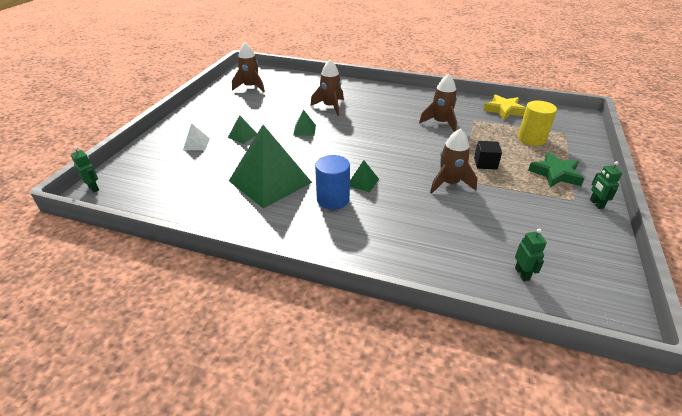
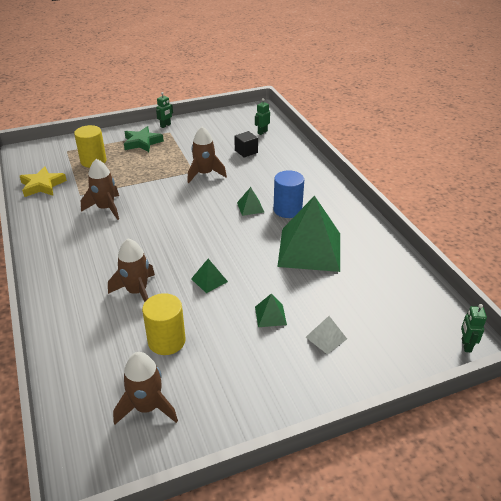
camera: 130 degrees left, 0 degrees up
black cube [474,141,502,170] -> black cube moved to [234,131,258,158]
none -> yellow cylinder [142,293,186,355]

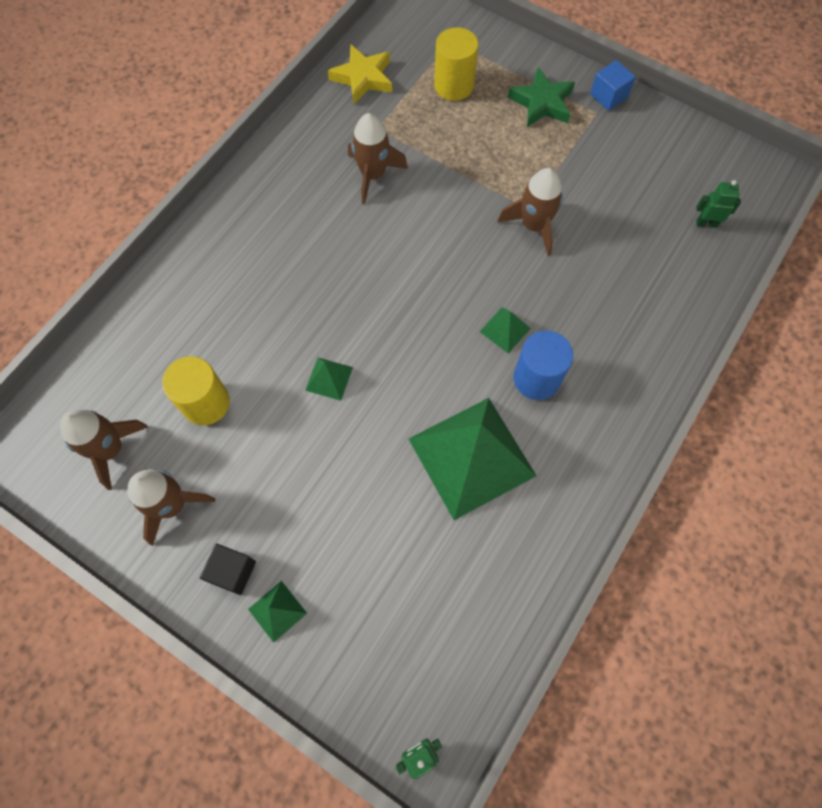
camera: 55 degrees right, 30 degrees up
brown rocket [108,238,155,302] -> brown rocket moved to [127,468,215,546]
green robot [156,92,173,128] -> blue cube [590,60,636,111]
black cube [234,131,258,158] -> black cube moved to [200,544,256,595]
green pyramid [255,293,287,327] -> green pyramid moved to [248,581,307,643]
white pyramid [306,316,347,354] -> none

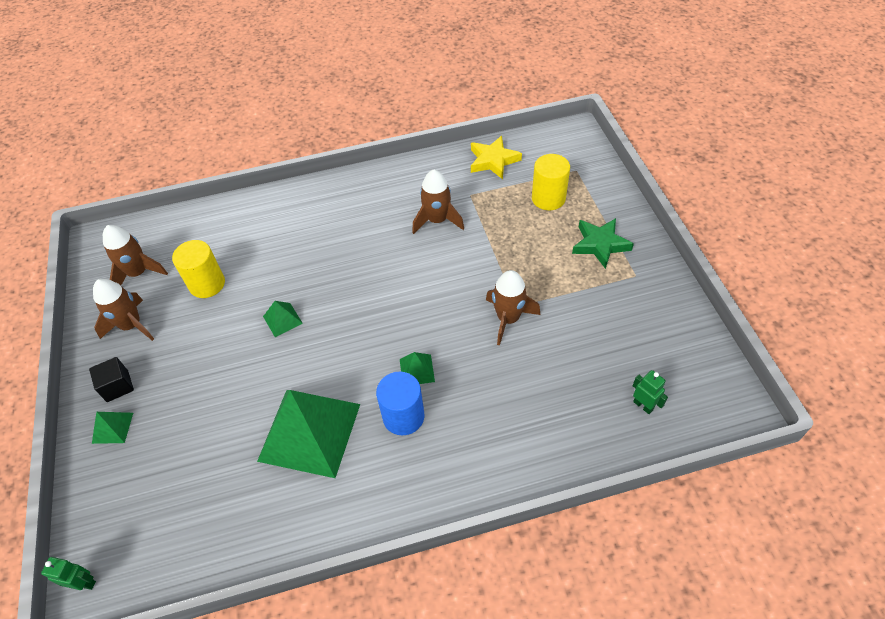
camera: 45 degrees right, 15 degrees down
blue cube [590,60,636,111] -> none

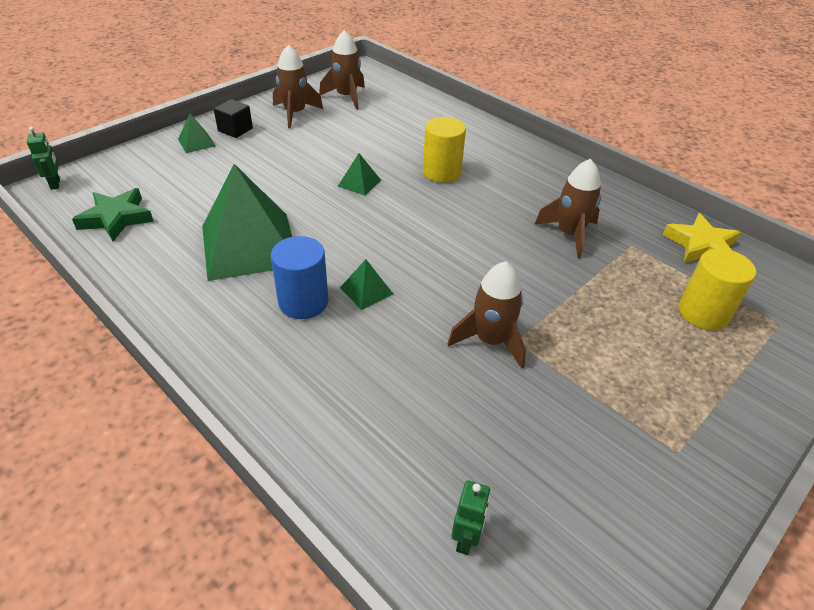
camera: 55 degrees right, 10 degrees down
yellow cylinder [172,240,225,298] -> yellow cylinder moved to [423,117,466,183]
green star [572,218,634,269] -> green star moved to [72,188,154,241]

